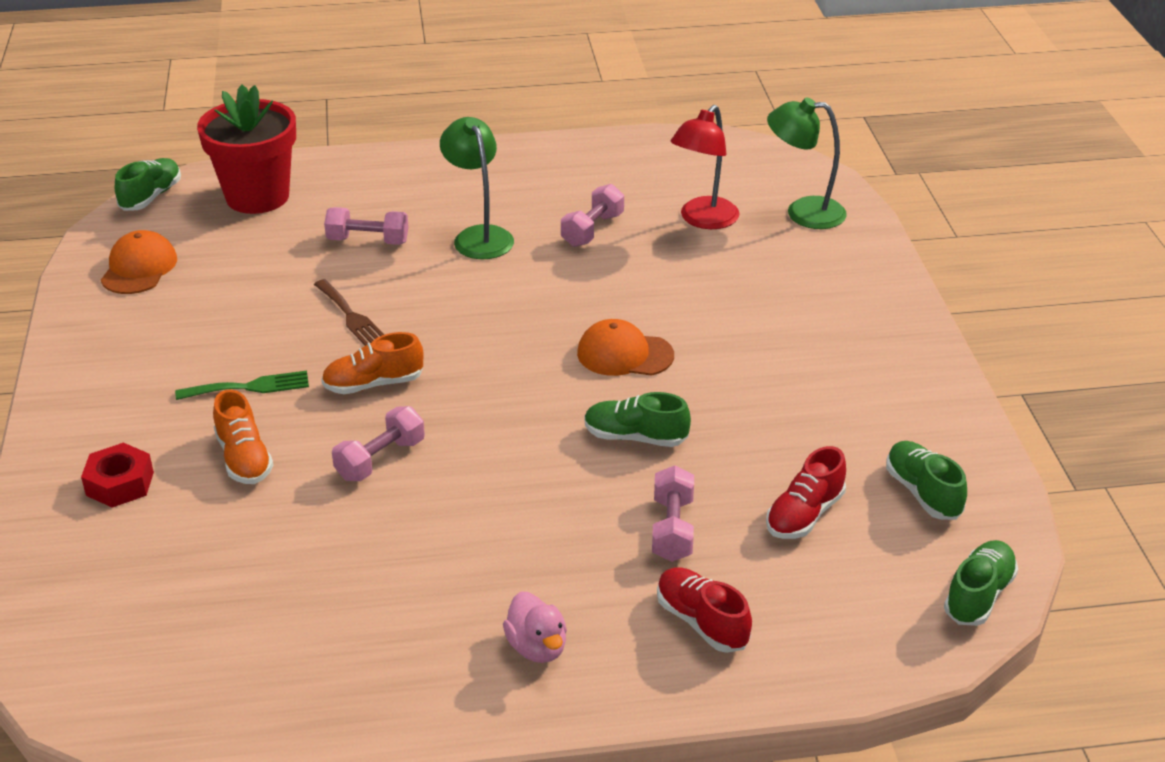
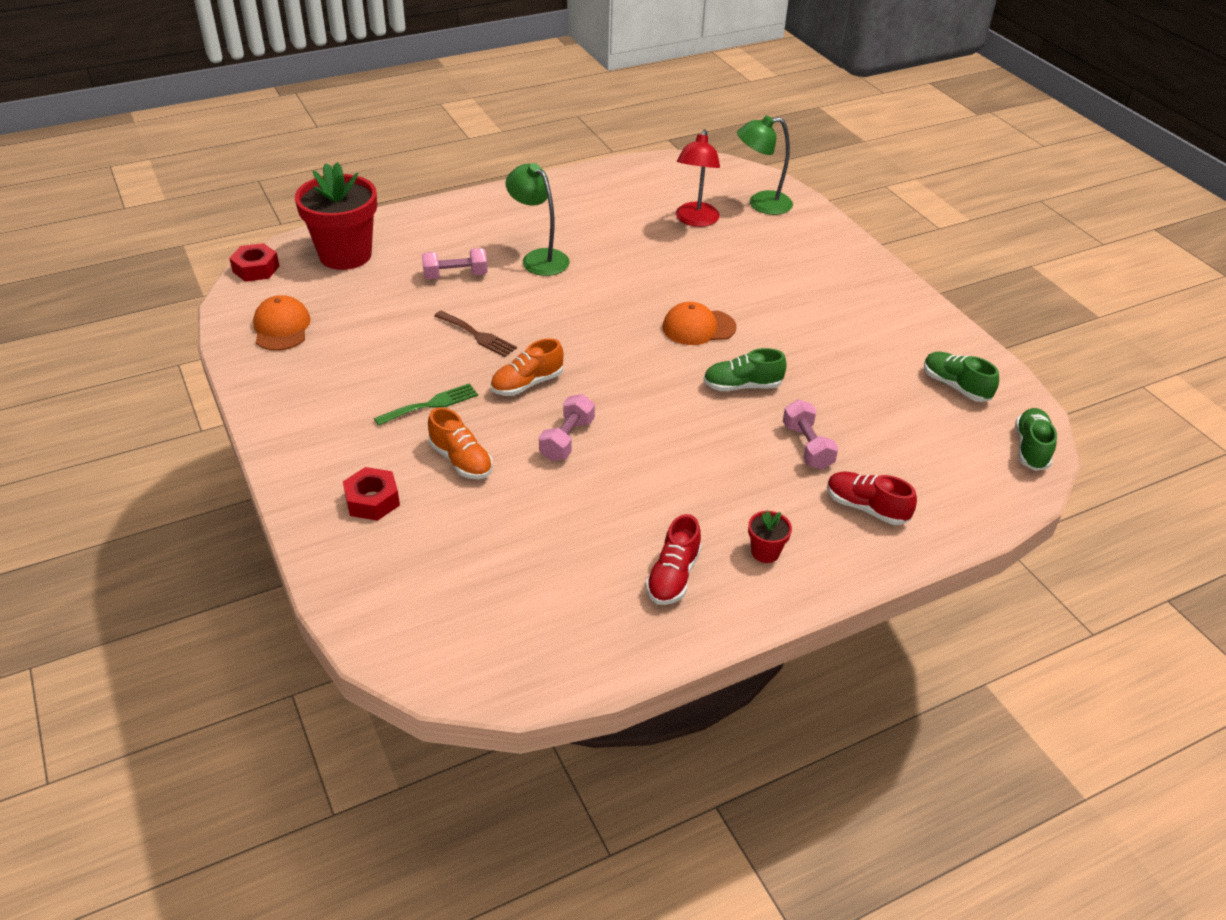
camera: 20 degrees left, 5 degrees up
green shoe [115,158,181,211] -> red nut [229,243,279,282]
pink duck [503,591,567,663] -> red flower pot [748,510,792,563]
pink dumbbell [561,184,624,247] -> none
red shoe [766,446,846,539] -> red shoe moved to [646,514,701,605]

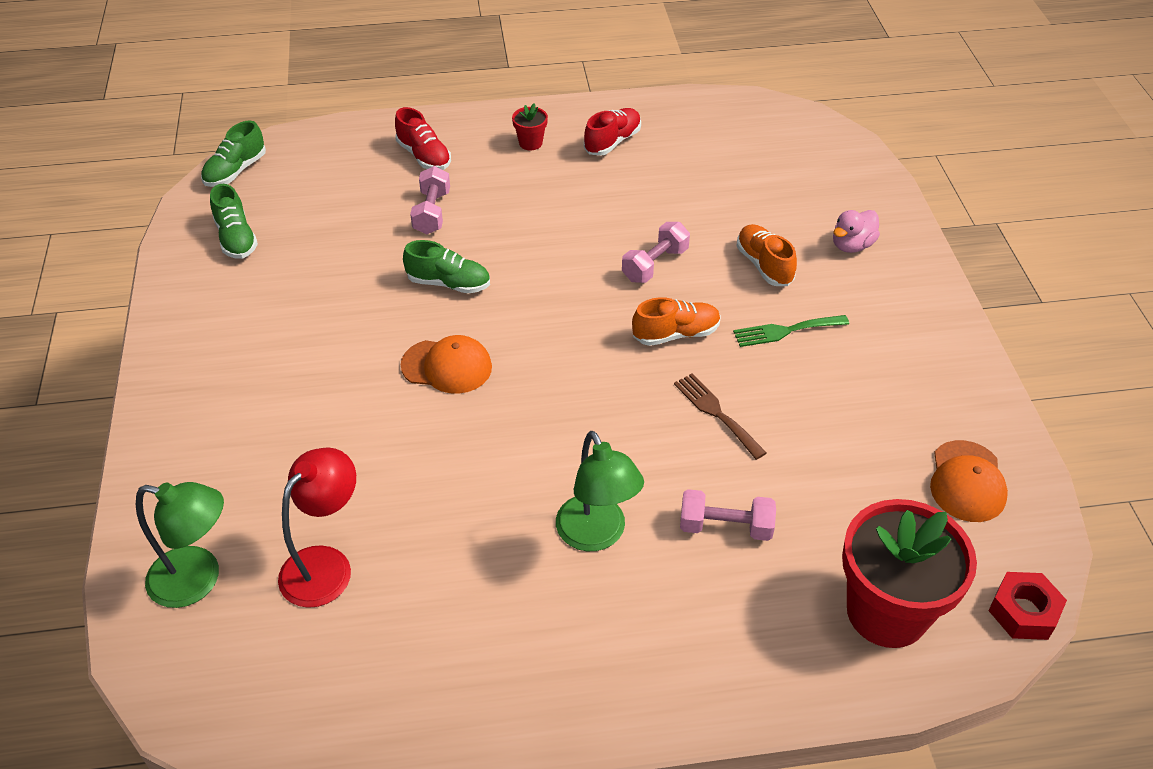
camera: 160 degrees left, 5 degrees up
red nut [343,467,400,521] -> pink duck [833,210,880,253]

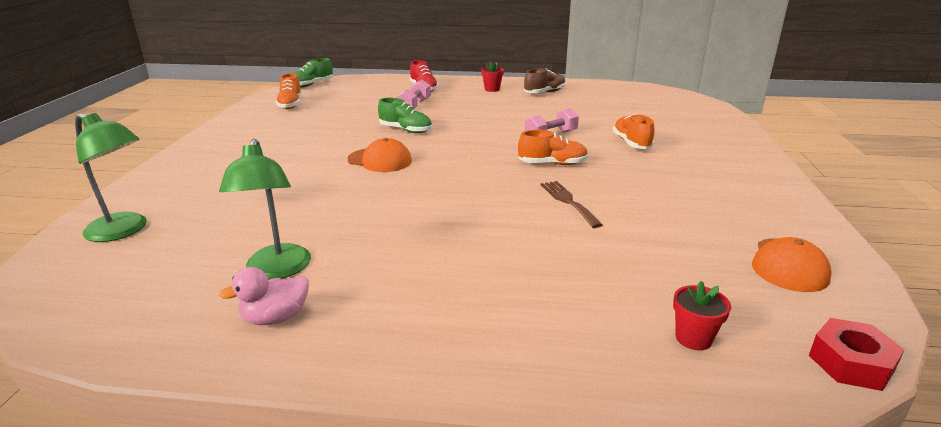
camera: 15 degrees right, 20 degrees down
green shoe [210,184,258,259] -> orange shoe [276,73,302,109]
red lamp [278,447,356,608] -> none
green lamp [556,431,644,551] -> green lamp moved to [219,139,311,280]
red shoe [584,108,641,156] -> brown shoe [524,69,566,93]
pink dumbbell [680,489,776,541] -> none
green fork [733,315,849,347] -> none
pink duck [833,210,880,253] -> pink duck moved to [219,267,309,325]
red flower pot [842,499,977,648] -> red flower pot [673,281,731,350], size x0.42

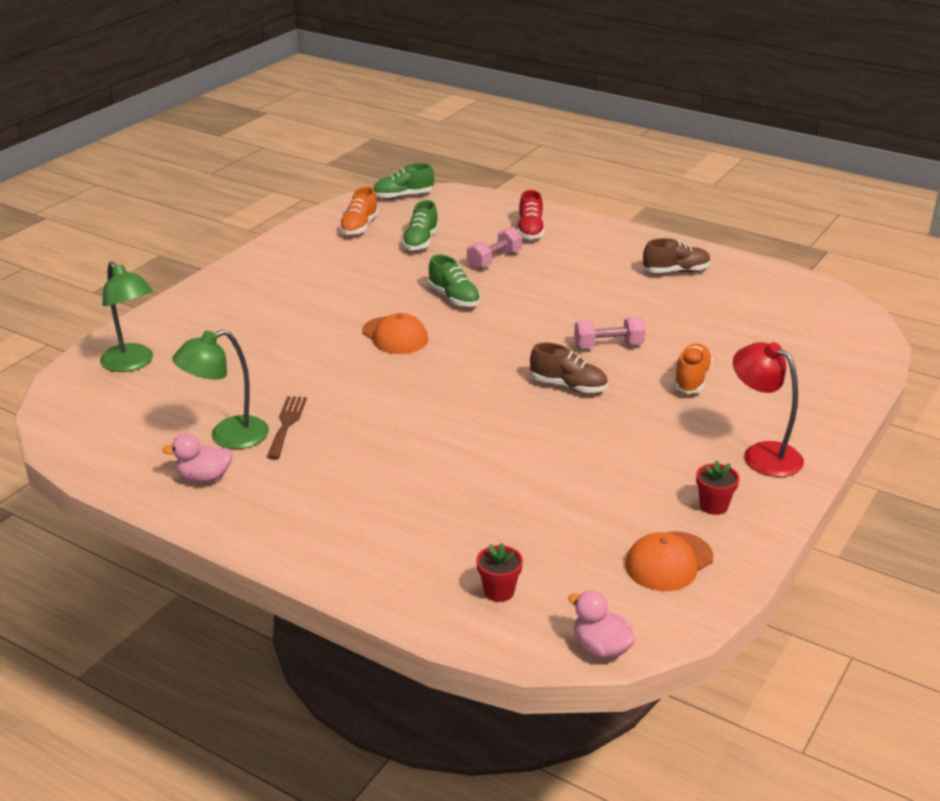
camera: 25 degrees right, 5 degrees up
green lamp [219,139,311,280] -> green lamp turned 45 degrees clockwise [173,330,269,449]
red flower pot [481,61,504,92] -> red flower pot moved to [696,460,739,515]
orange shoe [518,130,588,165] -> brown shoe [530,343,608,393]
brown fork [541,181,603,228] -> brown fork moved to [267,396,307,459]
red nut [809,318,905,391] -> pink duck [568,590,635,659]
none -> green shoe [402,200,439,251]
none -> red lamp [733,342,804,477]

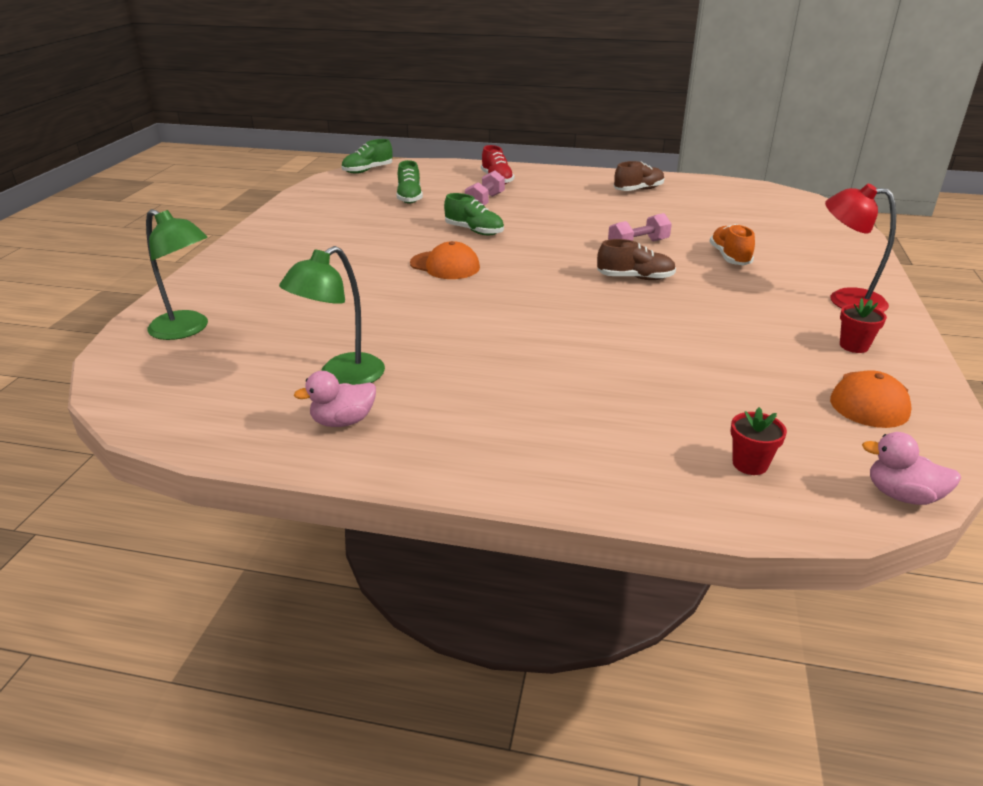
camera: 20 degrees left, 0 degrees up
brown fork [267,396,307,459] -> none
orange shoe [339,187,379,235] -> none

